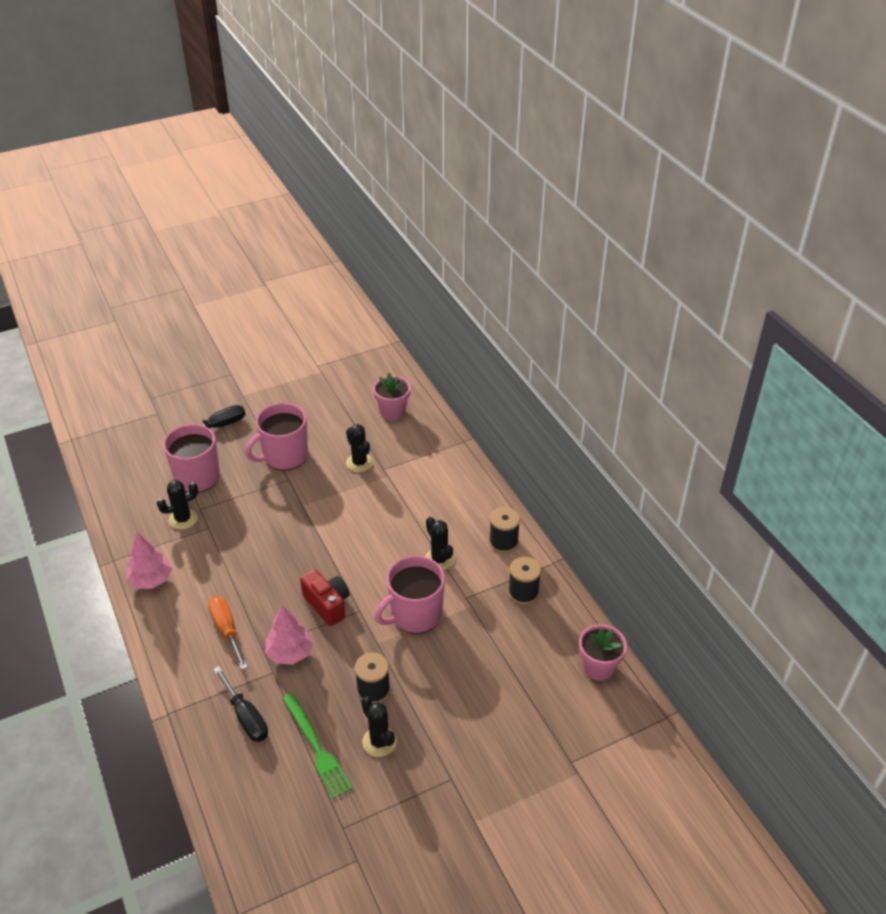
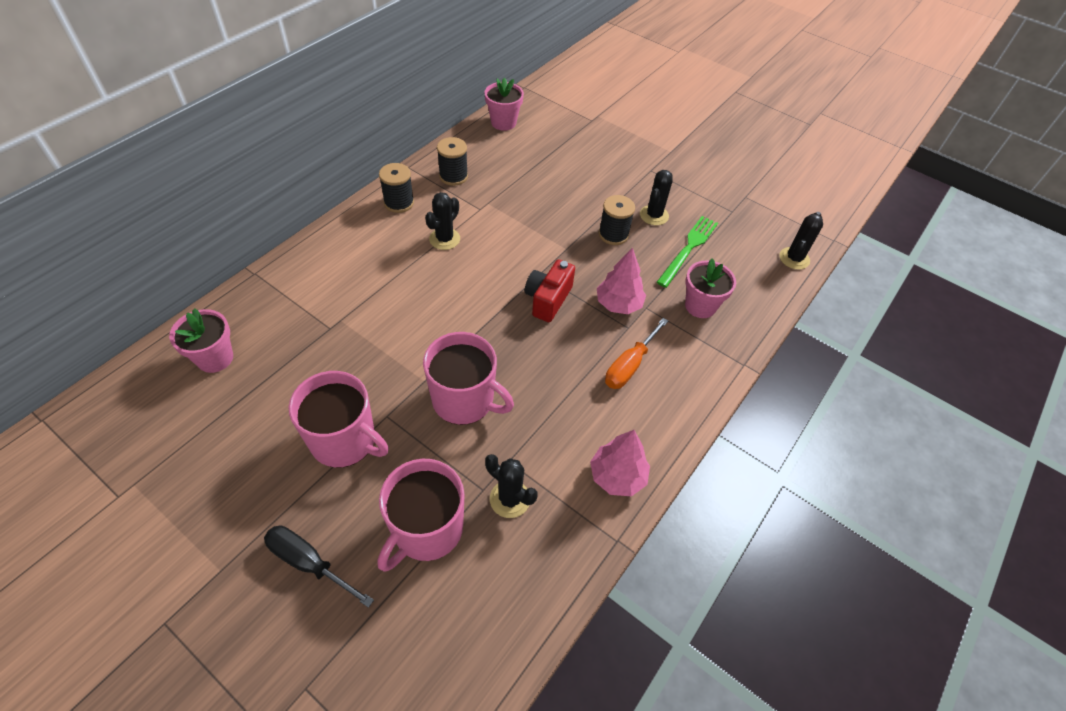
camera: 120 degrees left, 10 degrees up
black screwdriver [213,666,268,742] -> pink flower pot [685,258,736,318]
black cactus [346,424,373,472] -> black cactus moved to [779,212,823,270]
pink mug [374,556,445,634] -> pink mug moved to [423,332,514,425]

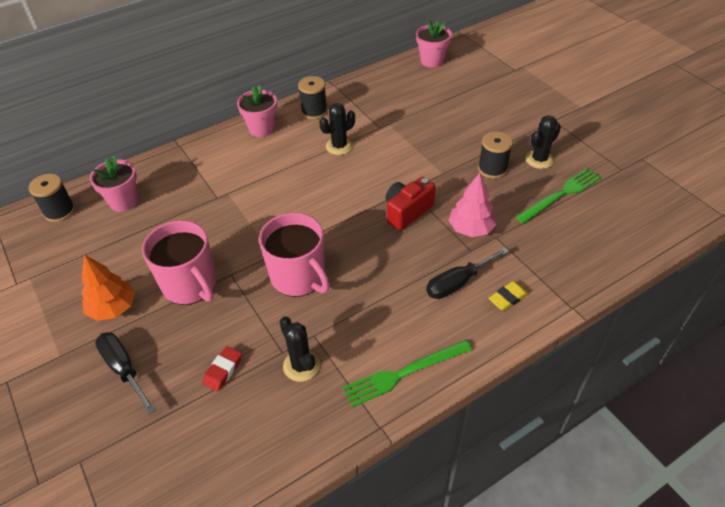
camera: 25 degrees right, 5 degrees down
pink mug [378,459,465,571] -> red eraser [202,346,242,392]
black spool [437,137,468,186] -> black spool moved to [29,174,75,222]
pink tree [590,430,650,496] -> green fork [343,340,473,407]
orange screwdriver [605,318,668,389] -> black screwdriver [426,247,509,299]
pink flower pot [685,258,736,318] -> pink flower pot moved to [237,85,277,137]
black cactus [779,212,823,270] -> none
none -> orange tree [81,255,135,321]
none -> yellow eraser [488,281,529,311]

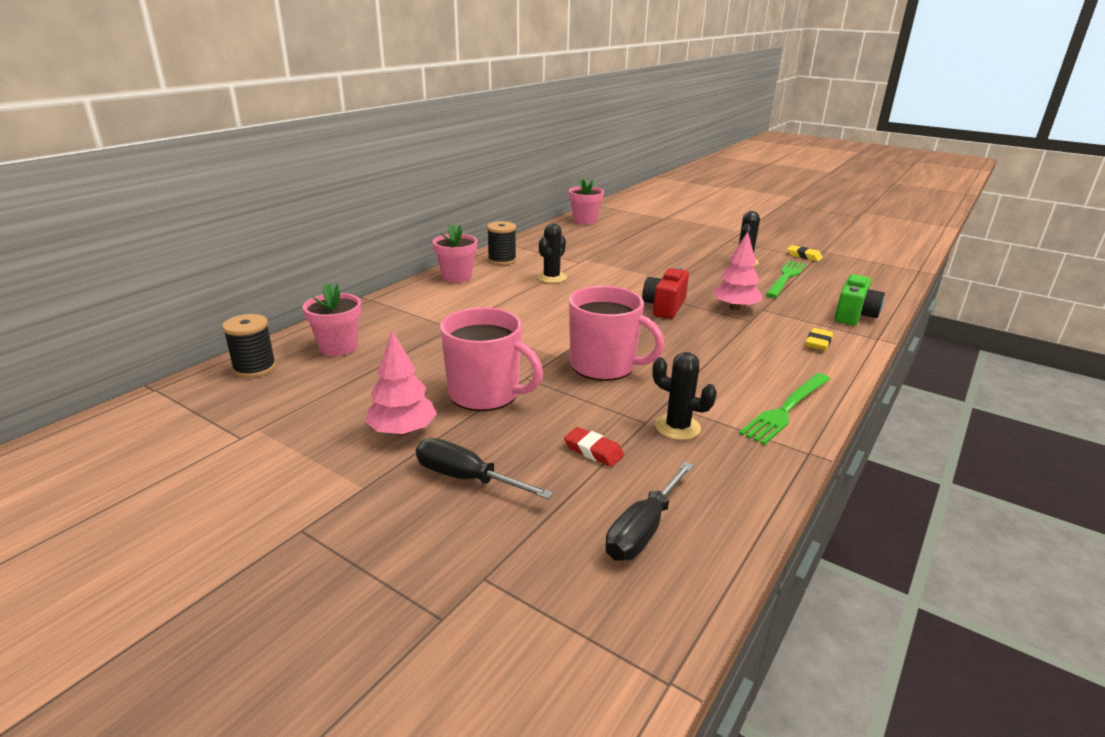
camera: 25 degrees left, 20 degrees down
orange tree [81,255,135,321] -> pink tree [365,331,437,436]
red eraser [202,346,242,392] -> red eraser turned 60 degrees counterclockwise [564,427,624,467]
black screwdriver [426,247,509,299] -> black screwdriver moved to [605,462,694,561]
black spool [478,132,513,179] -> none
none -> yellow eraser [787,245,823,261]
none -> green camera [835,274,885,325]

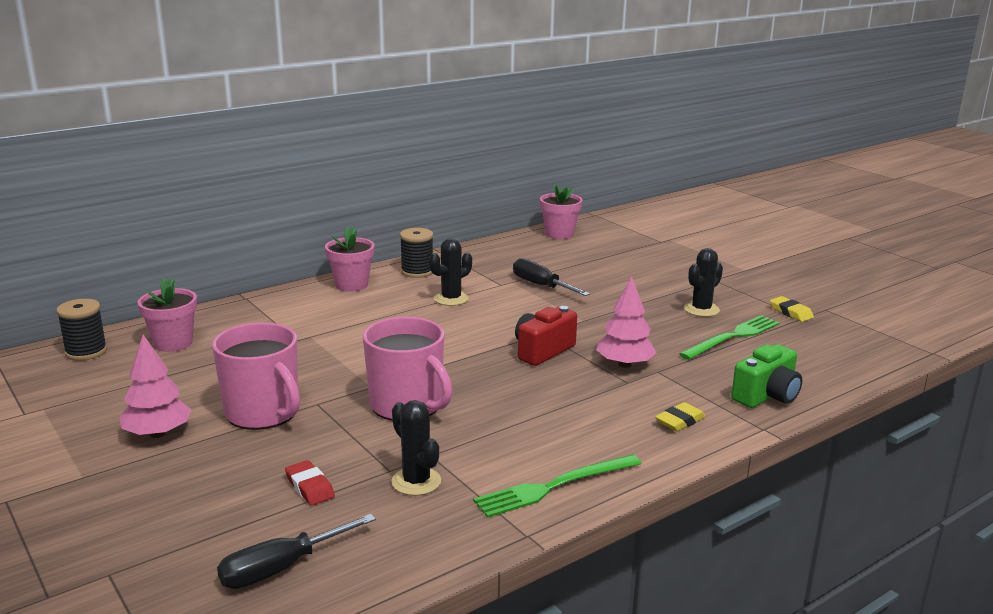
camera: 20 degrees right, 5 degrees down
black screwdriver [416,438,553,499] -> black screwdriver moved to [513,258,590,296]

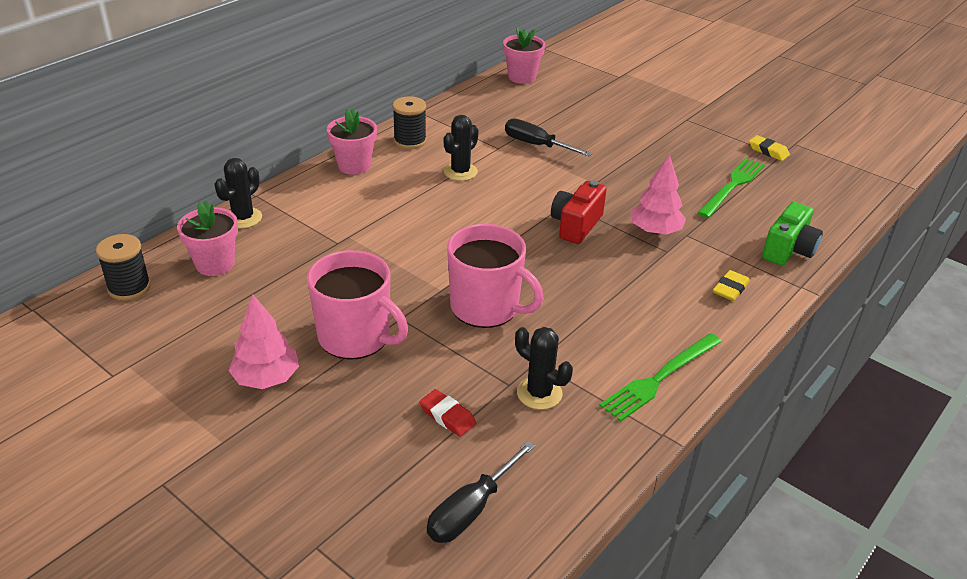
camera: 15 degrees left, 15 degrees up
black cactus [684,248,723,317] -> black cactus moved to [214,158,262,229]

